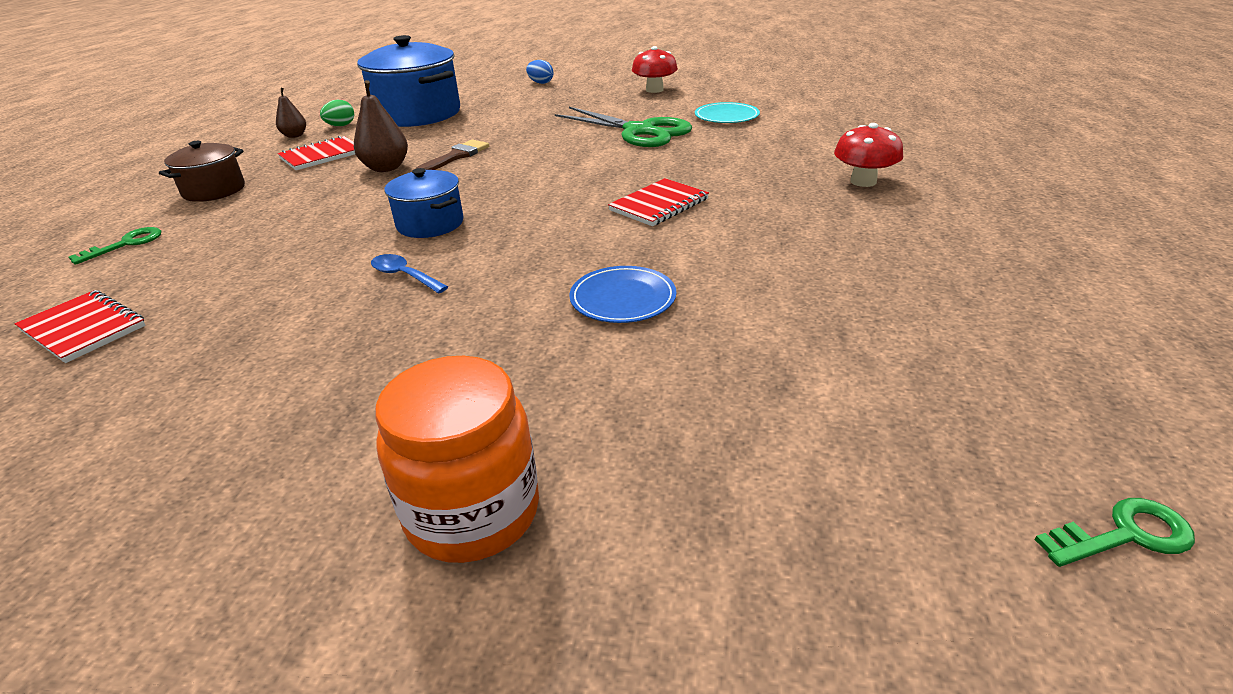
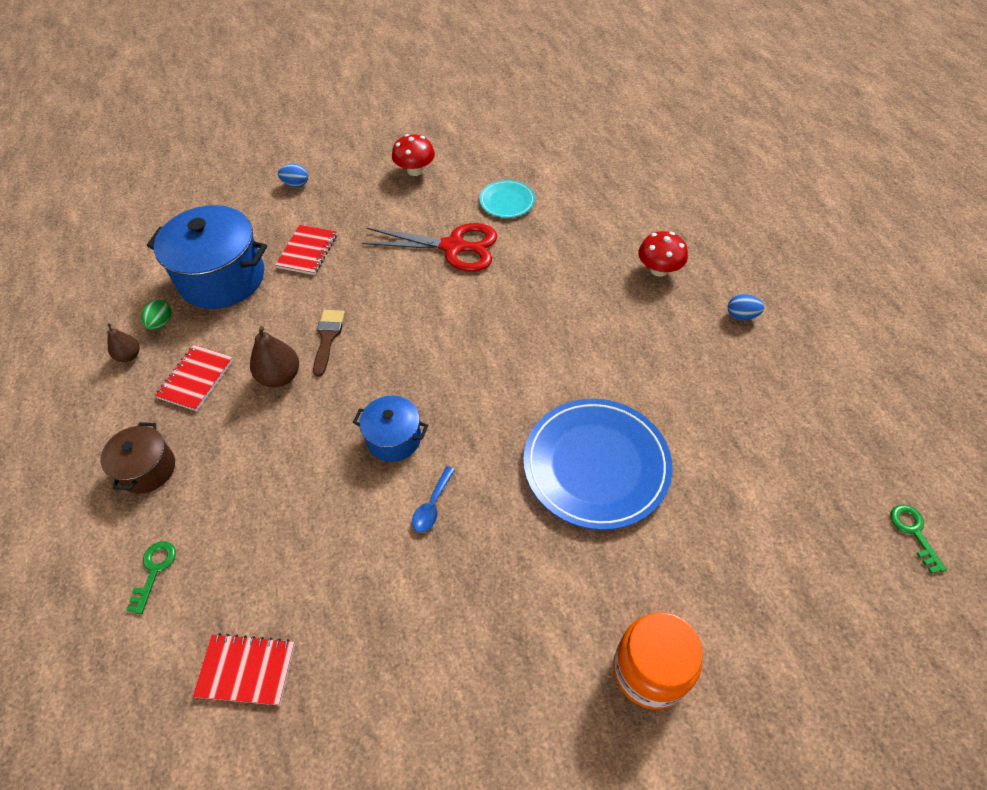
camera: 30 degrees left, 20 degrees up
blue spoon [371,254,448,293] -> blue spoon turned 75 degrees counterclockwise [412,466,455,532]
green scissors [555,107,692,147] -> red scissors [362,223,497,272]
blue plate [569,266,676,323] -> blue plate [523,399,673,530], size x2.01
red notebook [608,178,709,226] -> red notebook moved to [275,225,337,275]
green key [1035,498,1195,567] -> green key turned 60 degrees counterclockwise [890,505,947,574]
none -> blue egg [728,294,764,320]

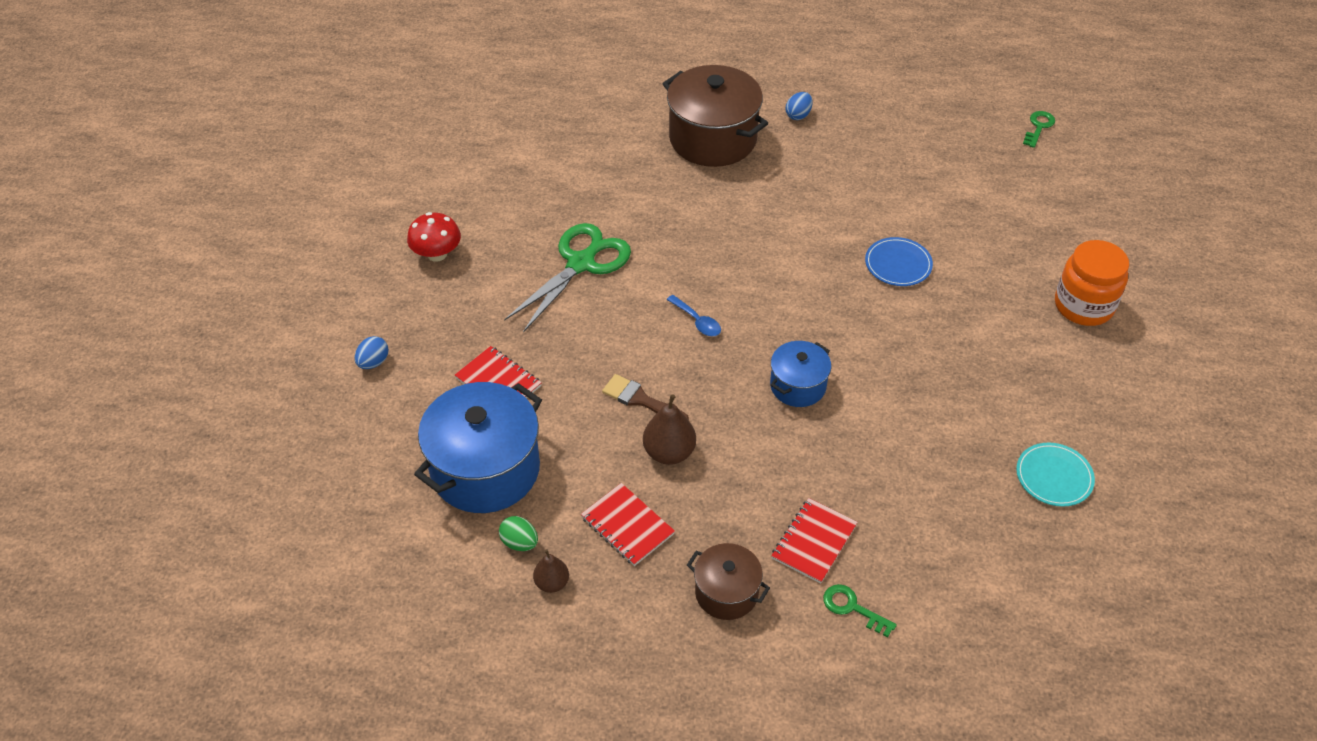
camera: 65 degrees left, 5 degrees down
red notebook [193,633,295,706] -> red notebook moved to [771,498,858,584]
red scissors [362,223,497,272] -> green scissors [504,223,631,333]
blue spoon [412,466,455,532] -> blue spoon moved to [667,295,721,336]
turquoise plate [479,180,535,218] -> turquoise plate moved to [1016,443,1095,507]
blue plate [523,399,673,530] -> blue plate [865,237,933,286], size x0.50
red mushroom [638,231,688,277] -> brown pot [663,65,768,167]
green key [890,505,947,574] -> green key turned 105 degrees clockwise [1023,111,1055,148]

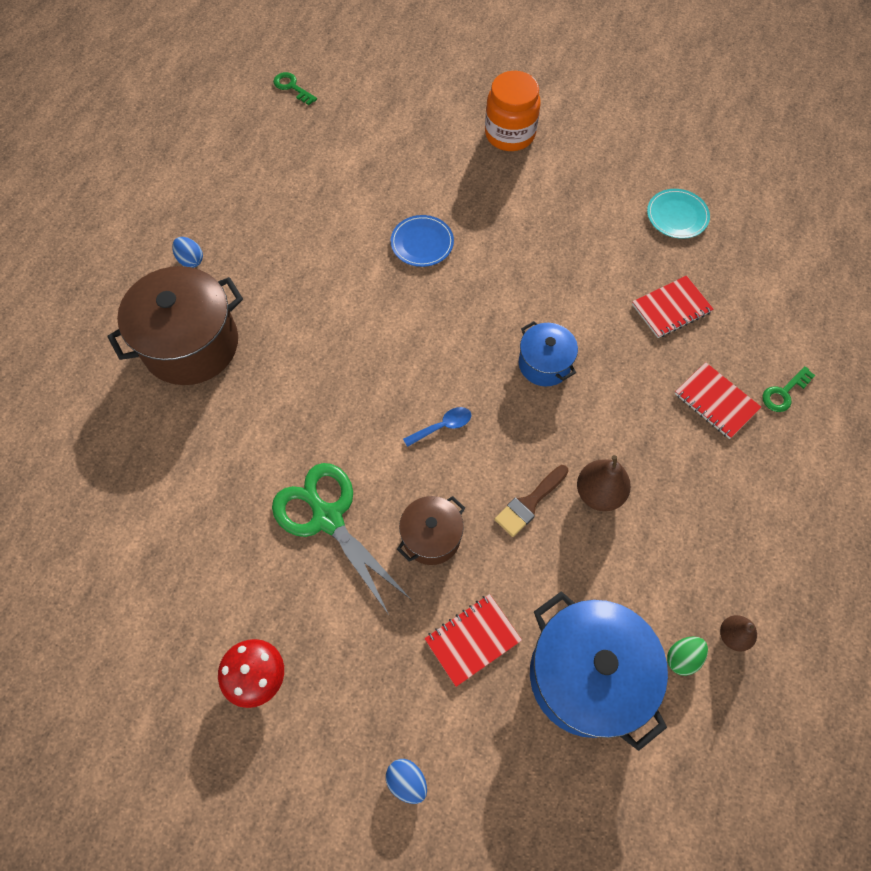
camera: 75 degrees left, 15 degrees up
red notebook [581,483,675,566] -> red notebook moved to [632,276,714,338]
brown pot [687,543,770,620] -> brown pot moved to [397,496,465,565]

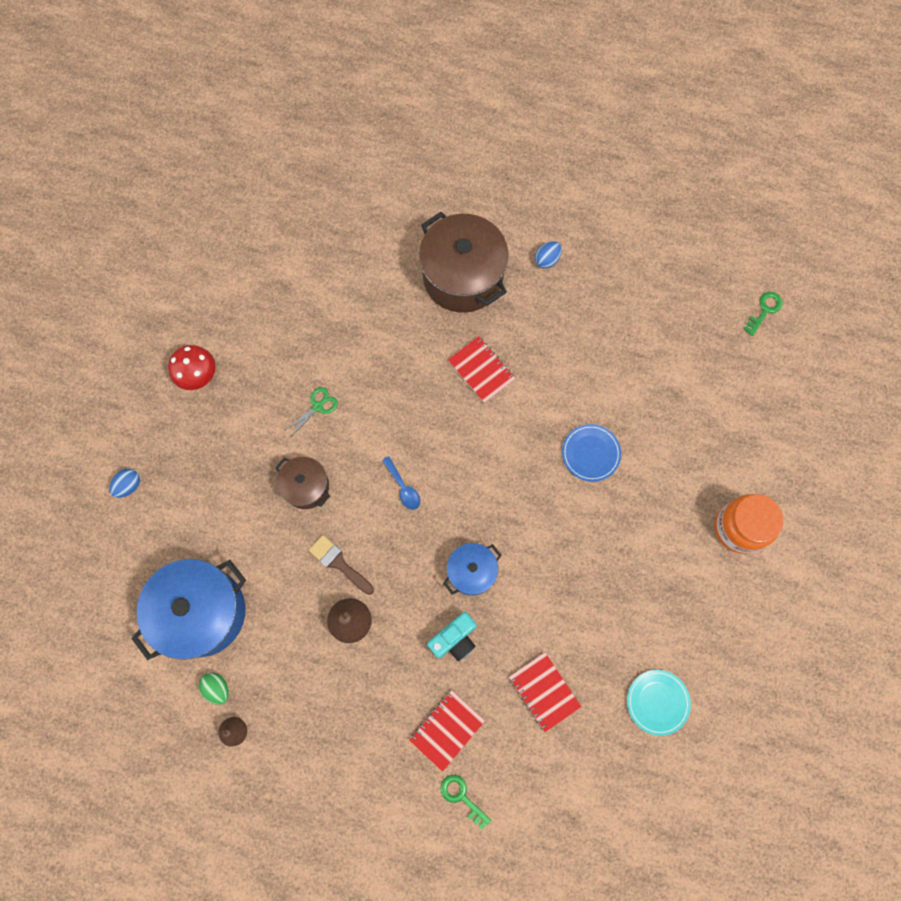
camera: 85 degrees right, 10 degrees up
green scissors [272,463,410,615] -> green scissors [284,387,338,436], size x0.45
red notebook [424,594,522,687] -> red notebook moved to [448,336,516,403]
none -> turquoise camera [427,612,477,661]

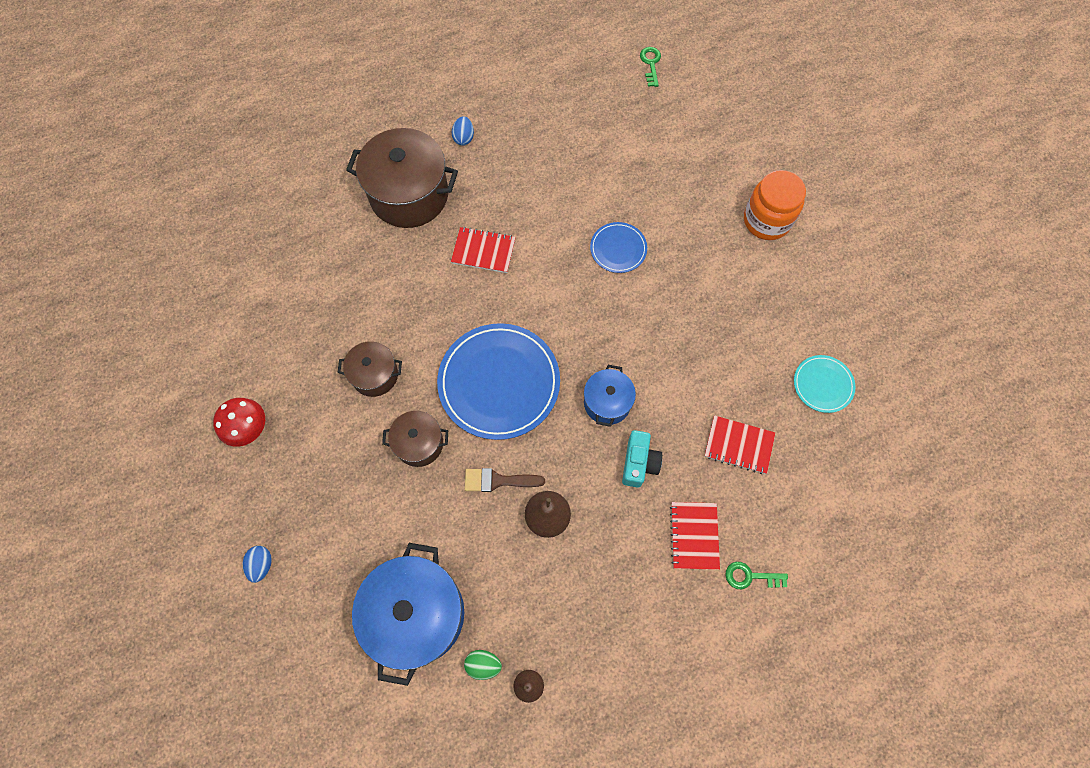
camera: 40 degrees left, 5 degrees down
green scissors [284,387,338,436] -> brown pot [337,341,402,397]
blue spoon [382,456,420,510] -> blue plate [437,323,560,440]

